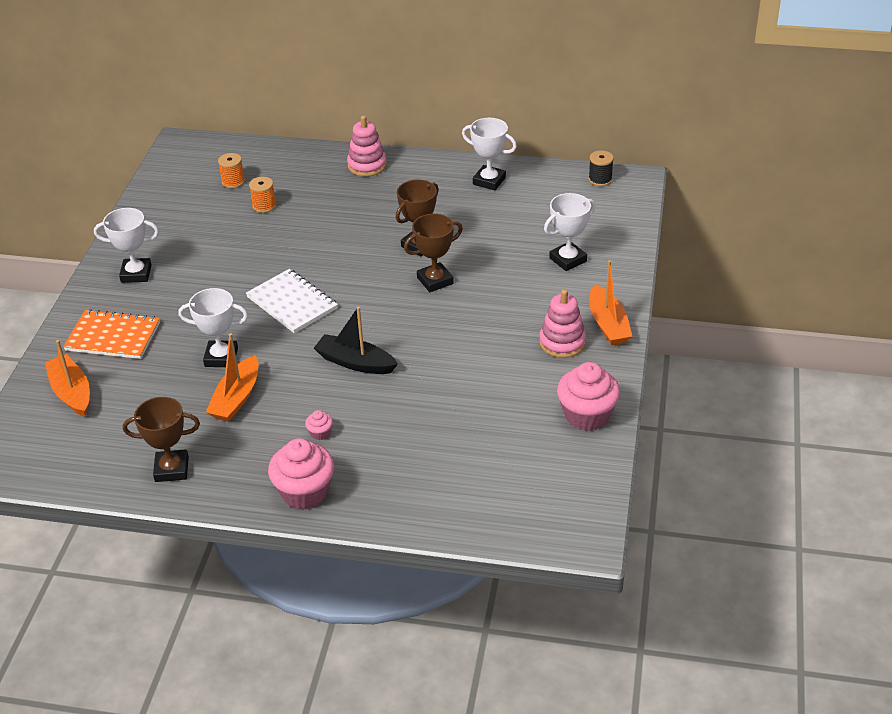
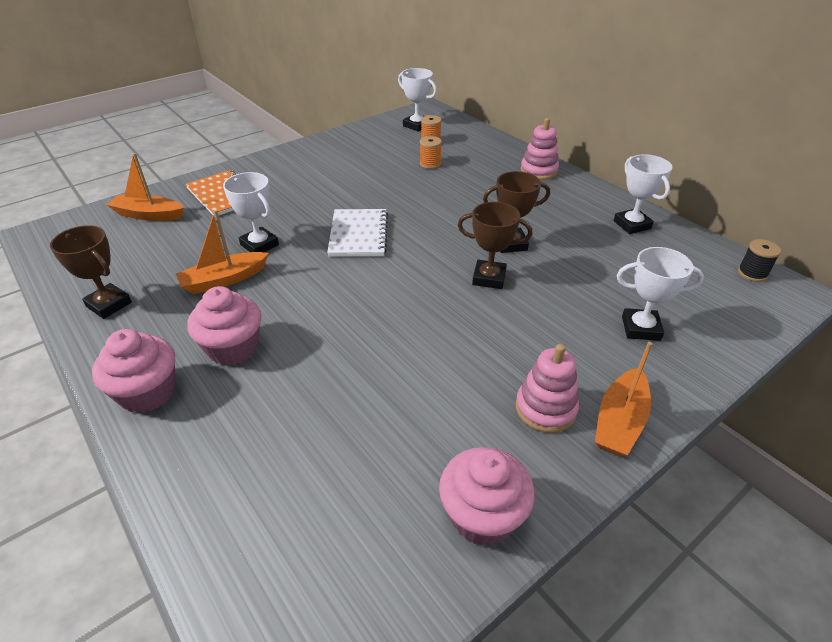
camera: 40 degrees right, 0 degrees up
orange boat [45,340,90,417] -> orange boat turned 90 degrees counterclockwise [107,153,184,221]
white trophy [94,208,159,283] -> white trophy moved to [398,68,437,131]
pink cupcake [305,410,333,440] -> pink cupcake [187,286,261,366], size x2.26
black boat [314,307,398,374] -> none

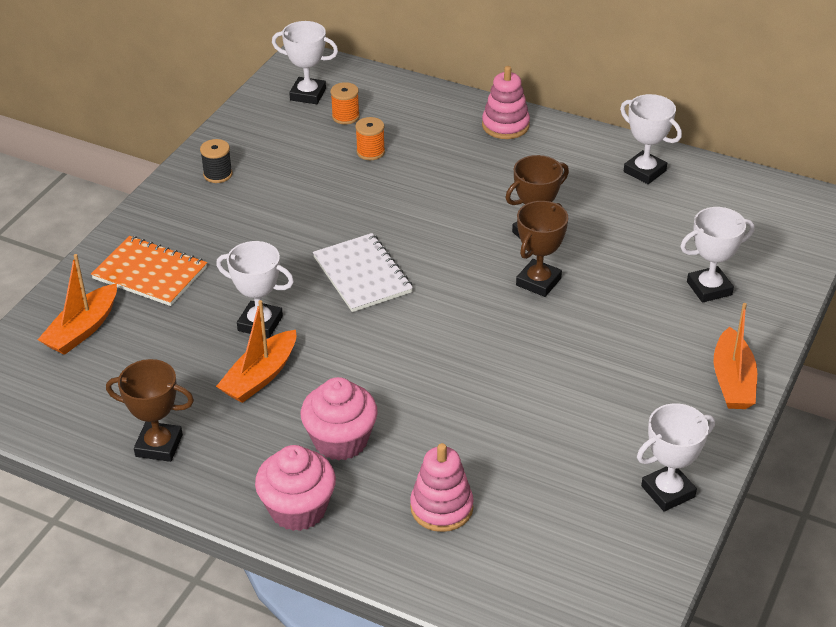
camera: 25 degrees left, 0 degrees up
orange boat [107,153,184,221] -> orange boat turned 45 degrees counterclockwise [38,254,117,355]
pink cupcake [439,447,535,546] -> white trophy [637,403,715,511]
brown trophy [458,202,532,289] -> brown trophy turned 45 degrees counterclockwise [516,201,568,297]
pink stacking toy [516,344,579,433] -> pink stacking toy moved to [410,443,474,532]
black spool [738,239,781,282] -> black spool moved to [200,139,232,183]

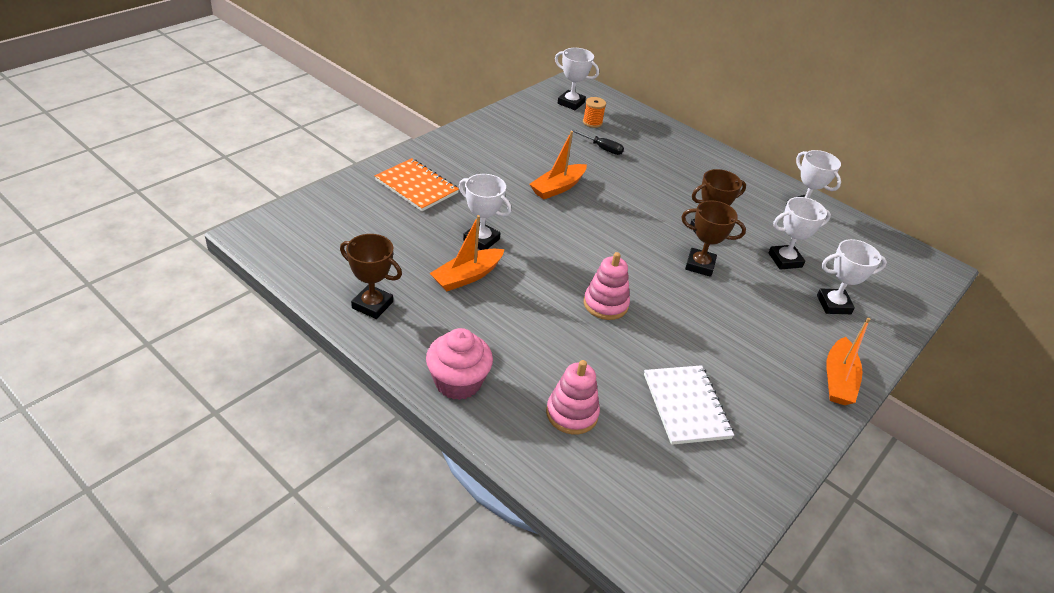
camera: 10 degrees right, 0 degrees up
orange boat [38,254,117,355] -> orange boat moved to [529,131,587,200]
black spool [200,139,232,183] -> none
pink cupcake [301,377,378,461] -> none
white notebook [313,233,413,312] -> white notebook moved to [644,365,734,445]
orange spool [355,117,385,160] -> black screwdriver [571,129,624,155]
pink stacking toy [482,66,530,139] -> pink stacking toy moved to [584,252,630,320]
brown trophy [516,201,568,297] -> brown trophy turned 60 degrees clockwise [681,200,746,277]
white trophy [637,403,715,511] -> white trophy moved to [769,197,831,270]

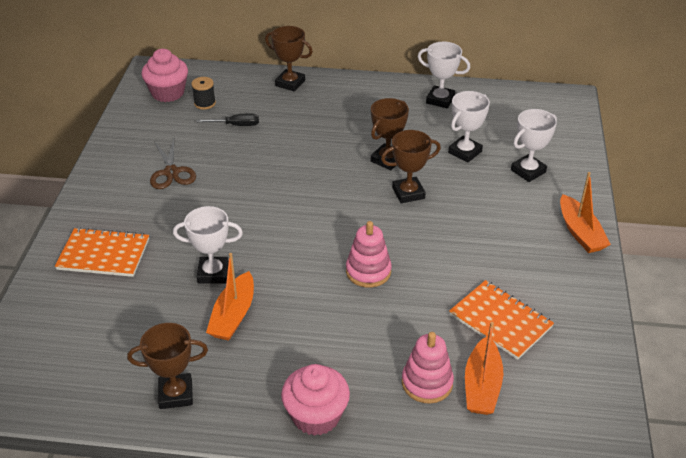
camera: 30 degrees left, 0 degrees up
orange boat [529,131,587,200] -> orange boat moved to [465,322,503,415]
white trophy [555,48,599,110] -> pink cupcake [142,49,188,102]
orange spool [583,97,606,128] -> black spool [191,77,216,110]
white notebook [644,365,734,445] -> orange notebook [449,280,554,360]
none -> brown scissors [150,139,196,189]
none -> brown trophy [265,26,313,92]

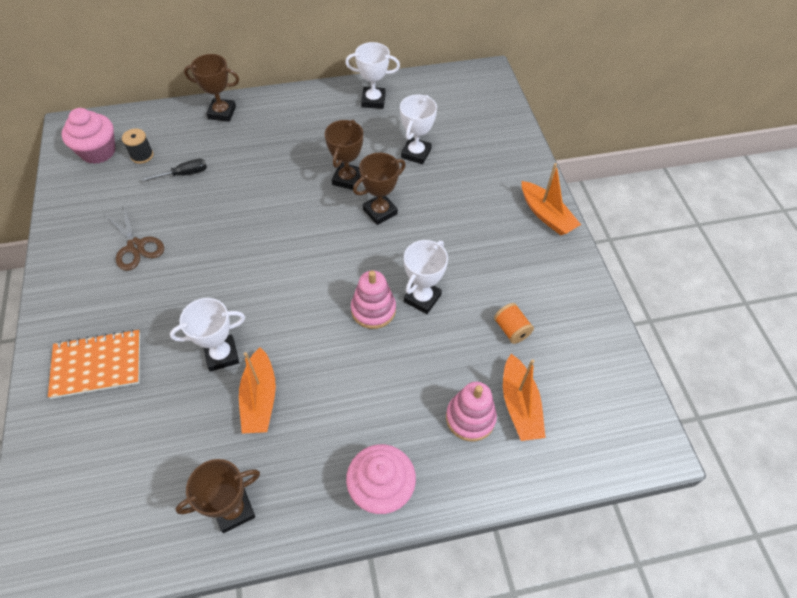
camera: 20 degrees left, 15 degrees up
orange notebook [449,280,554,360] -> orange spool [494,303,534,344]
white trophy [511,109,557,182] -> white trophy moved to [404,240,448,314]

